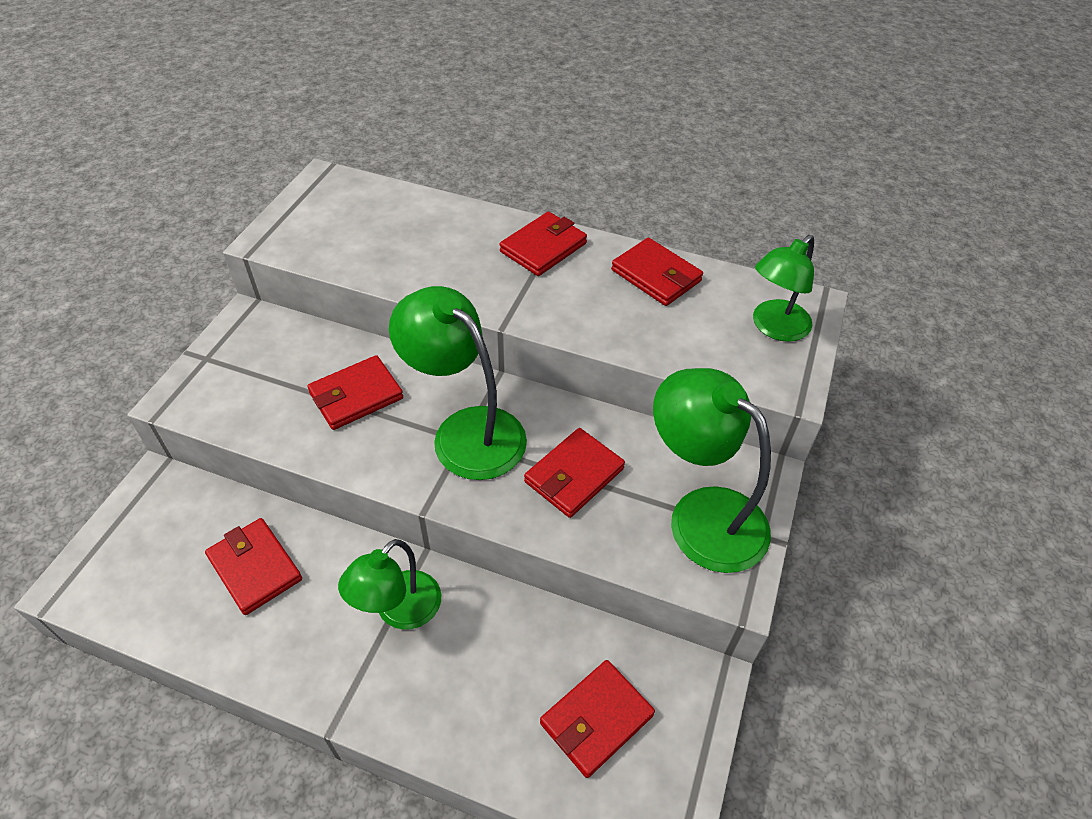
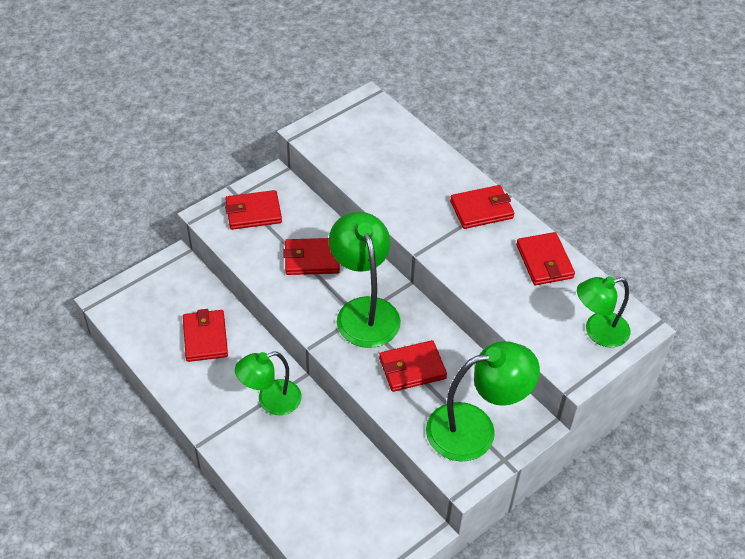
camera: 30 degrees right, 0 degrees up
red wallet [540,660,655,778] -> red wallet moved to [225,190,282,230]
green lamp [653,368,771,573] -> green lamp turned 90 degrees clockwise [426,341,540,462]

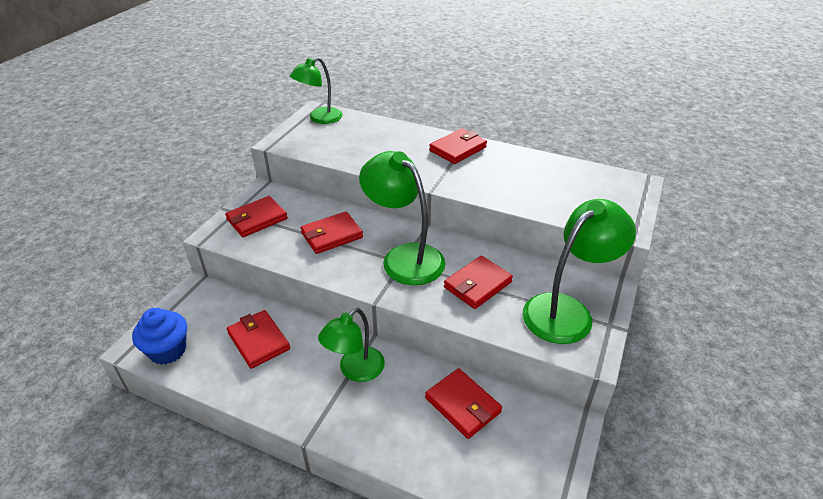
camera: 25 degrees left, 10 degrees down
red wallet [516,232,575,285] -> red wallet moved to [425,368,502,439]
green lamp [577,276,631,348] -> green lamp moved to [290,57,343,124]
none -> blue cupcake [132,308,187,365]

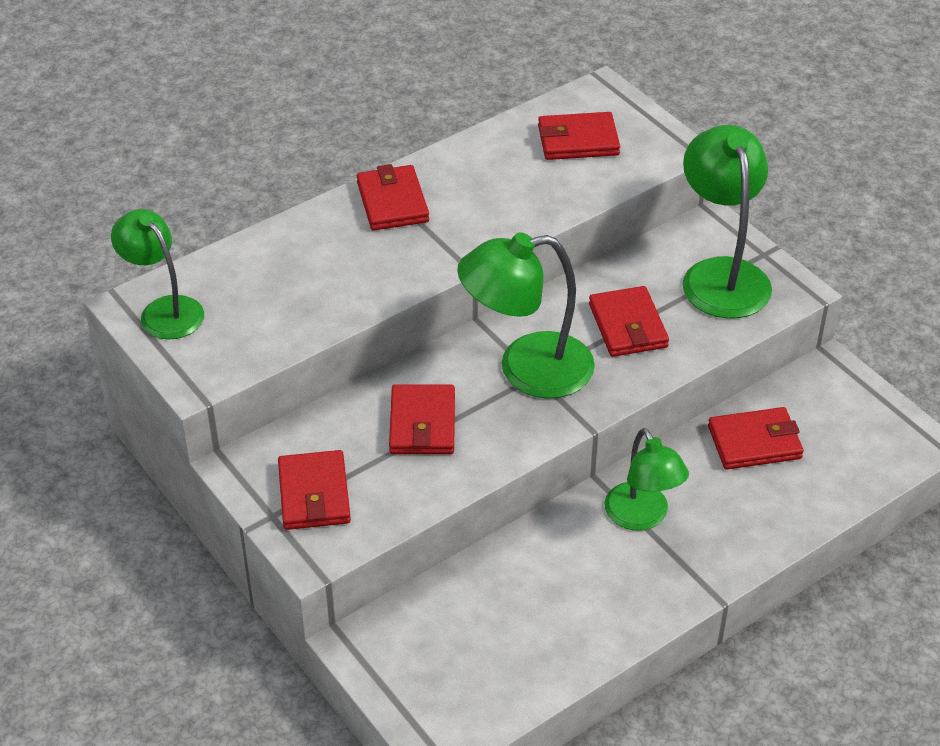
camera: 60 degrees left, 5 degrees up
blue cupcake [132,308,187,365] -> none
red wallet [227,310,290,369] -> red wallet moved to [538,112,620,160]
green lamp [290,57,343,124] -> green lamp turned 150 degrees clockwise [111,209,204,339]

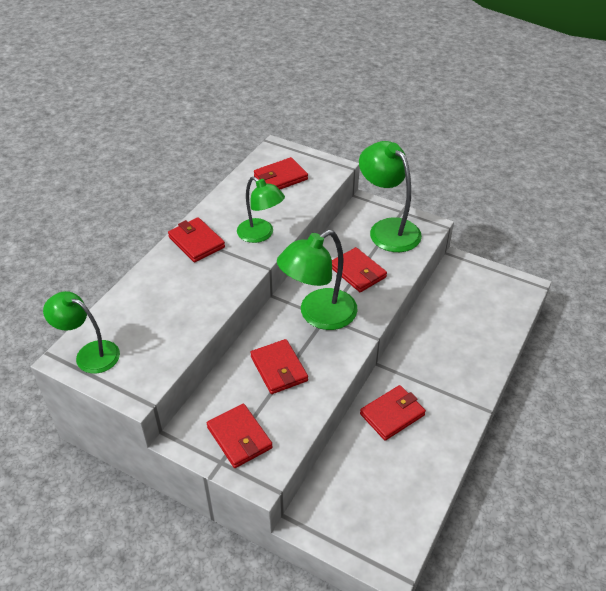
camera: 25 degrees left, 0 degrees up
green lamp [604,428,689,530] -> green lamp moved to [237,177,285,243]
red wallet [708,407,804,470] -> red wallet moved to [360,385,426,441]

